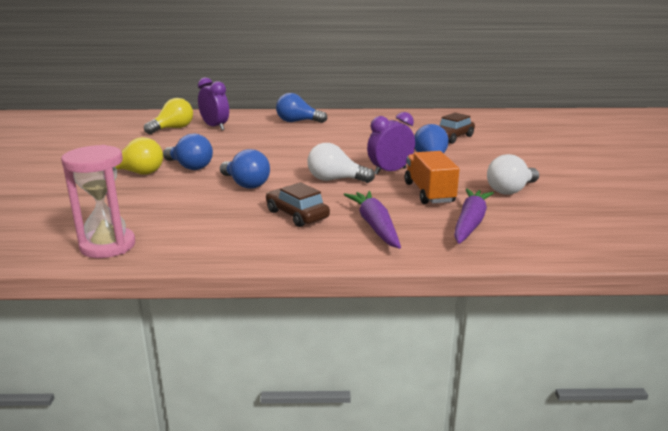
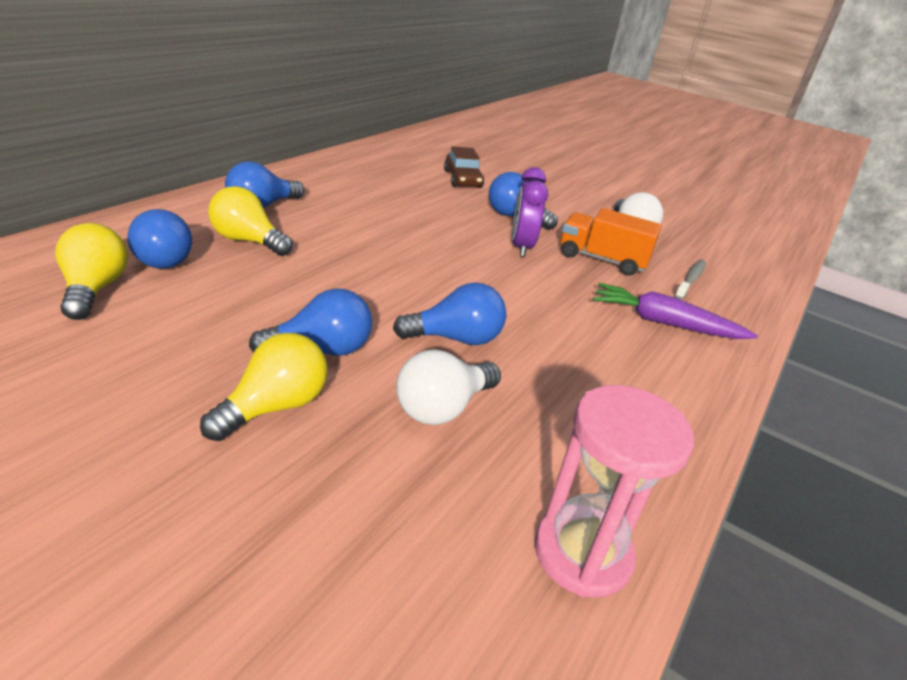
camera: 60 degrees left, 10 degrees up
purple clock [198,77,229,130] -> blue light bulb [127,209,192,269]
brown car [266,182,330,227] -> none
white light bulb [307,143,375,183] -> white light bulb moved to [396,350,501,425]
purple carrot [454,188,494,244] -> grey toothbrush [675,260,706,300]
none -> yellow light bulb [208,186,292,256]

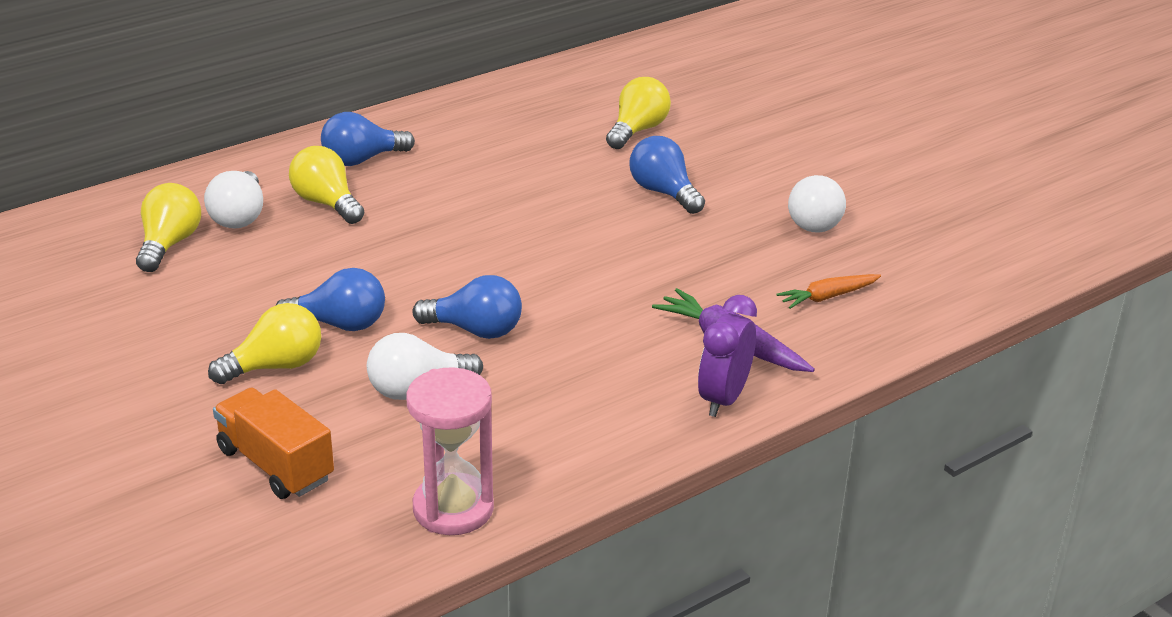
camera: 25 degrees right, 0 degrees up
blue light bulb [127,209,192,269] -> white light bulb [204,171,263,229]
brown car [444,147,484,188] -> yellow light bulb [606,77,671,149]
purple clock [512,167,548,257] -> purple clock moved to [698,295,757,417]
orange truck [561,208,662,276] -> orange truck moved to [213,387,334,499]
grey toothbrush [675,260,706,300] -> orange carrot [776,274,881,309]

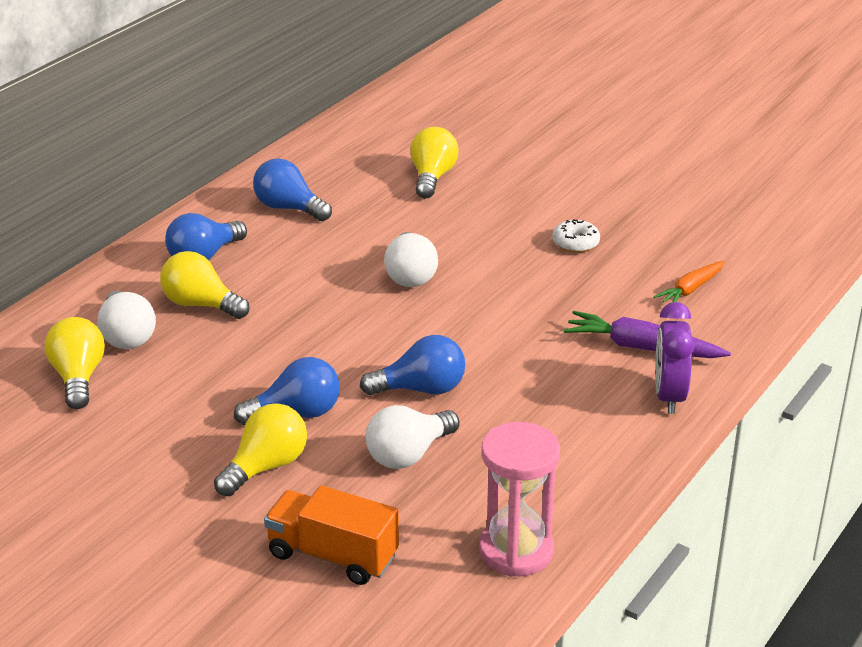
camera: 20 degrees left, 0 degrees up
blue light bulb [630,136,705,214] -> blue light bulb moved to [253,158,332,221]
white light bulb [788,175,846,233] -> white light bulb moved to [384,232,438,287]
none -> white donut [552,219,600,253]

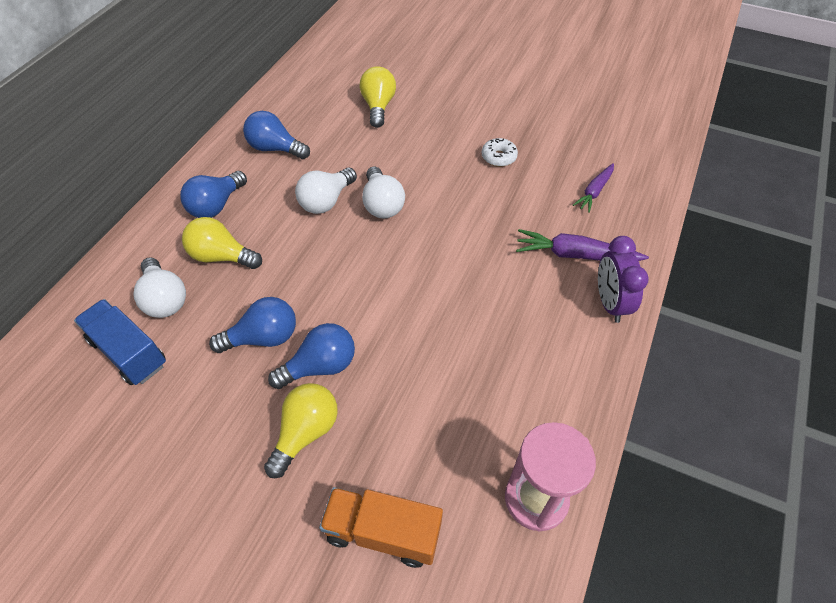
camera: 10 degrees left, 20 degrees up
yellow light bulb [45,317,105,409] -> blue truck [74,299,166,385]
blue light bulb [360,335,465,395] -> blue light bulb moved to [209,297,296,353]
white light bulb [365,405,460,469] -> white light bulb moved to [295,168,357,214]
orange carrot [654,261,725,303] -> purple carrot [573,163,614,213]

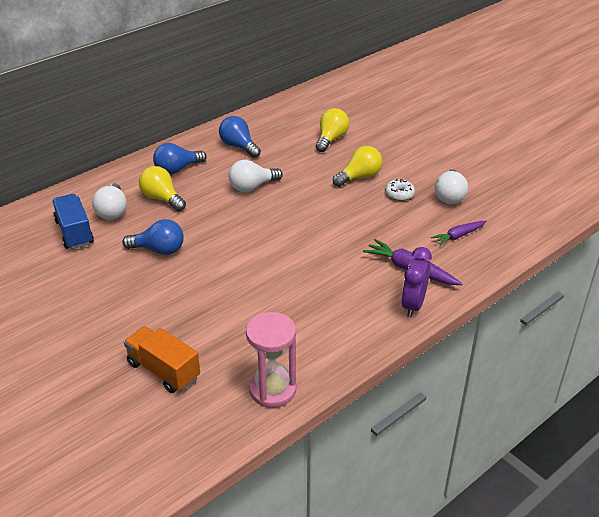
camera: 25 degrees right, 15 degrees down
yellow light bulb [264,383,338,478] -> yellow light bulb moved to [333,146,382,187]
blue light bulb [268,323,355,389] -> none
white light bulb [362,166,405,219] -> white light bulb moved to [435,169,468,204]

